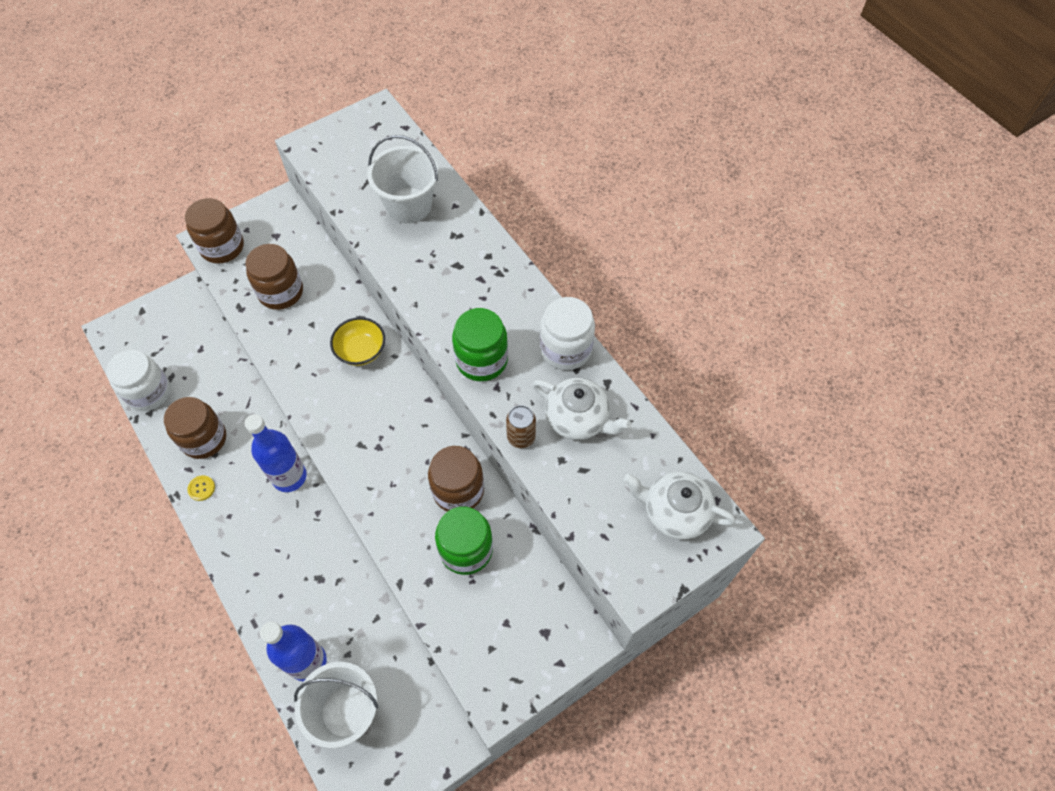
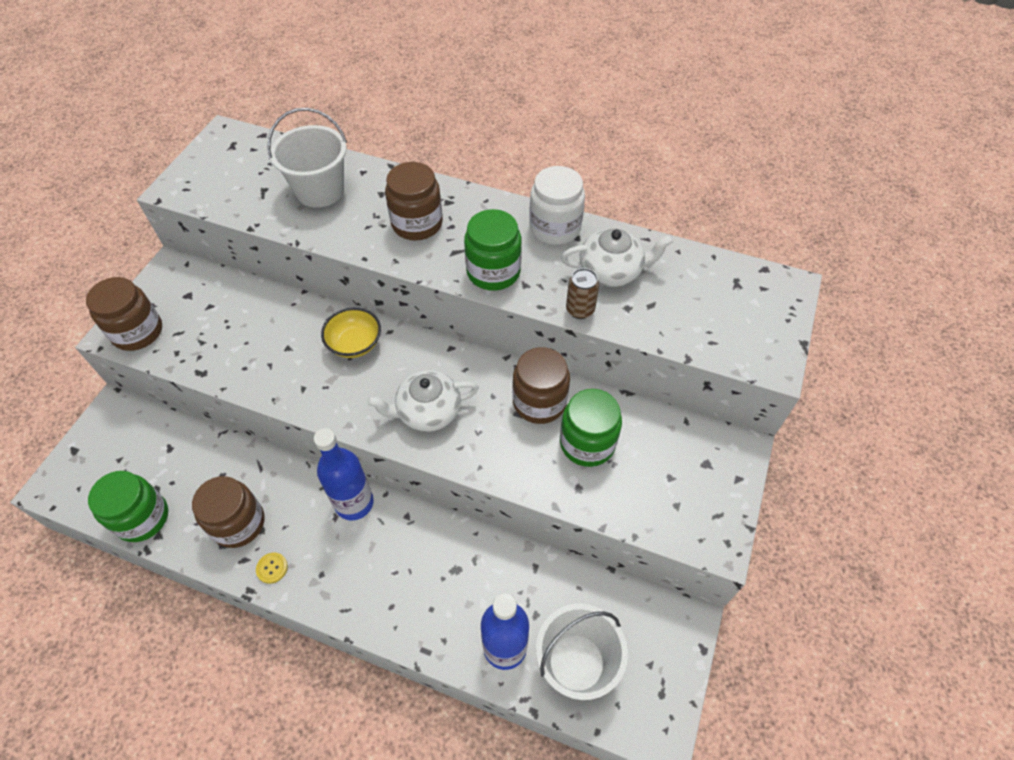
camera: 35 degrees left, 5 degrees down
white jar [106,350,171,411] -> green jar [88,471,168,542]
brown jar [246,244,303,310] -> brown jar moved to [385,162,443,240]
white teapot [624,472,735,539] -> white teapot moved to [367,370,479,432]

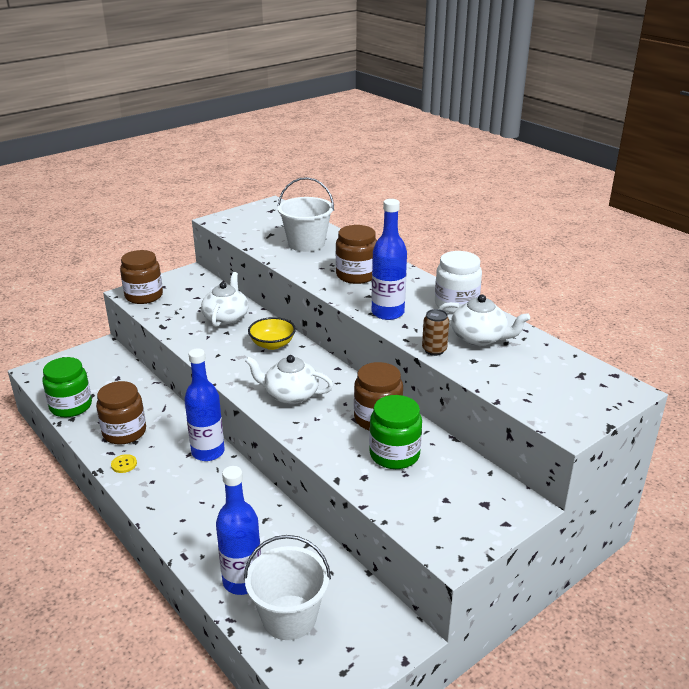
camera: 30 degrees right, 25 degrees down
green jar [464,209,522,291] -> blue bottle [371,199,407,320]
none -> white teapot [201,272,249,327]

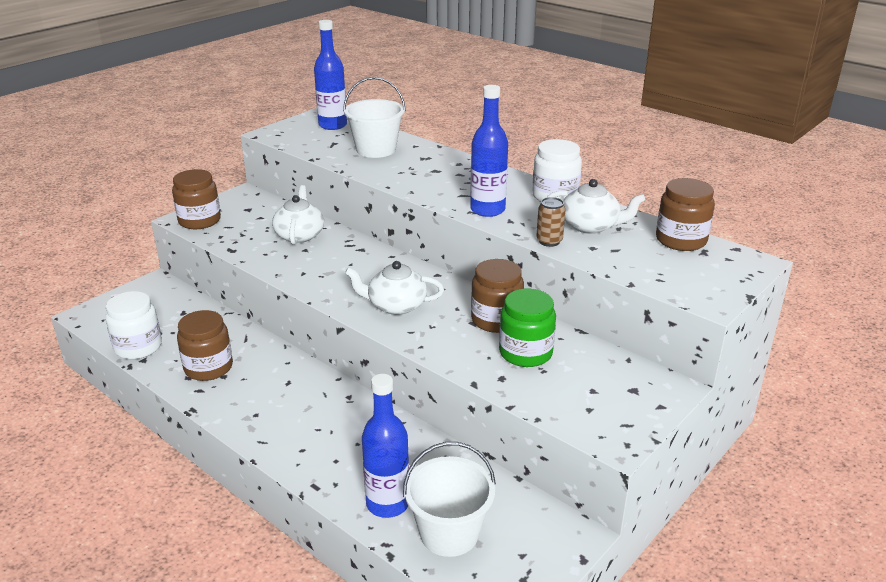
camera: 10 degrees left, 0 degrees up
green jar [43,357,92,417] -> white jar [105,291,162,359]
yellow button [111,454,137,473] -> none
blue bottle [184,348,225,461] -> blue bottle moved to [314,20,347,130]
yellow bowl [248,317,296,350] -> none
brown jar [336,225,377,284] -> brown jar moved to [656,178,715,251]

